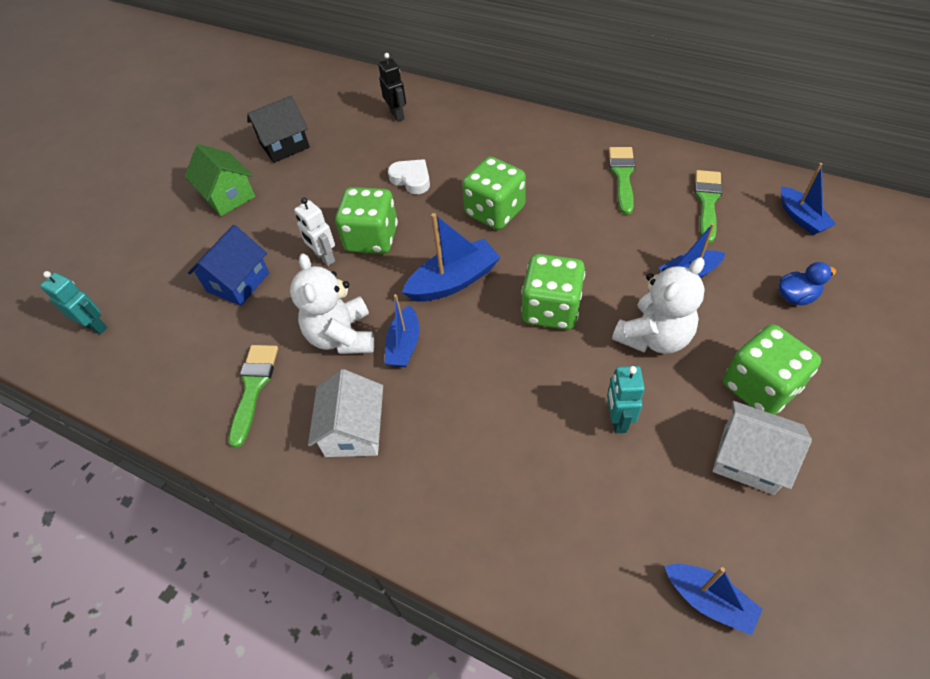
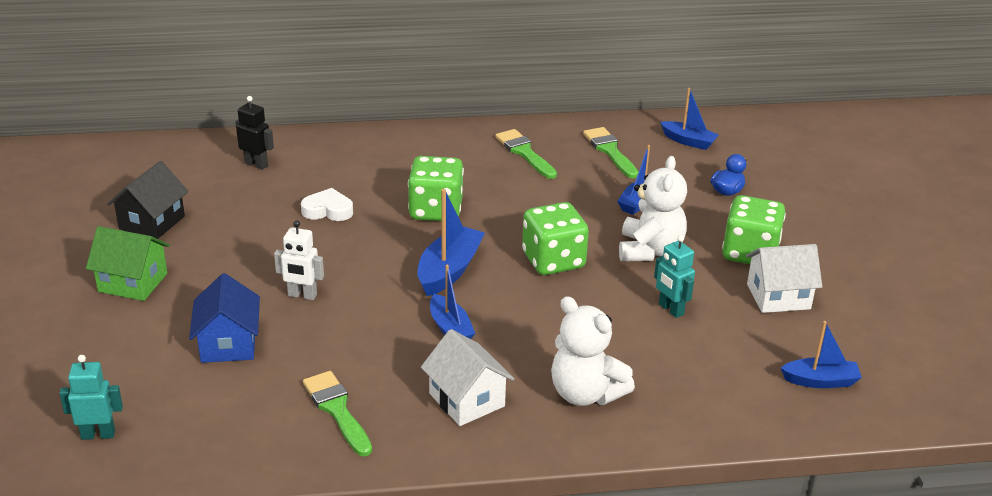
camera: 40 degrees left, 20 degrees down
white teddy bear [290,254,375,354] -> white teddy bear moved to [551,296,635,406]
green dice [335,187,398,254] -> none

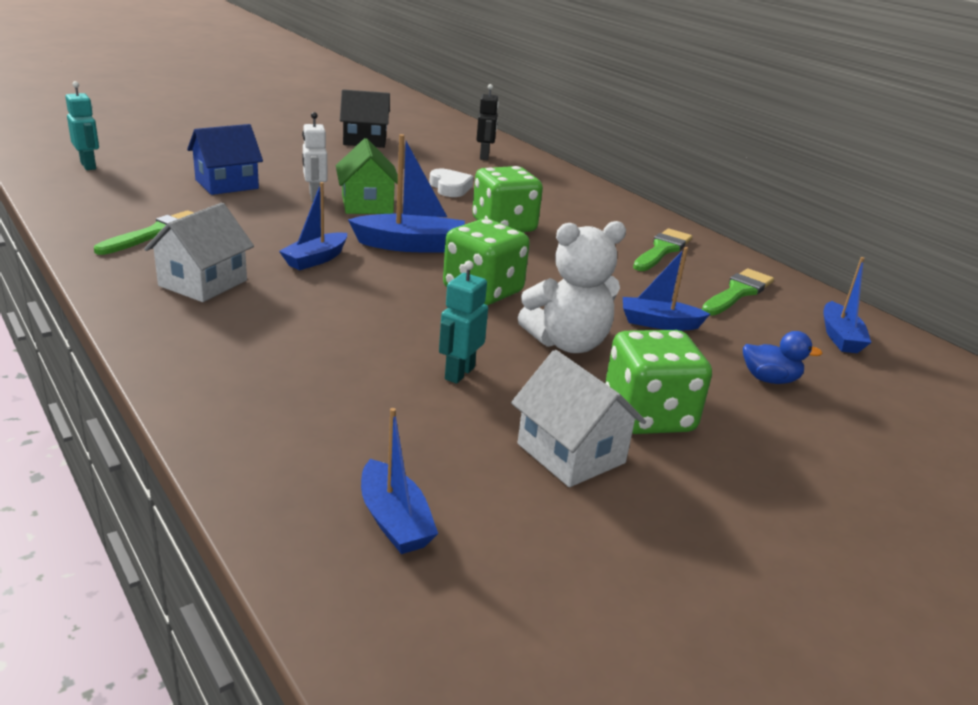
camera: 60 degrees right, 5 degrees down
green house [86,226,170,301] -> green house moved to [336,138,398,214]
white teddy bear [551,296,635,406] -> none

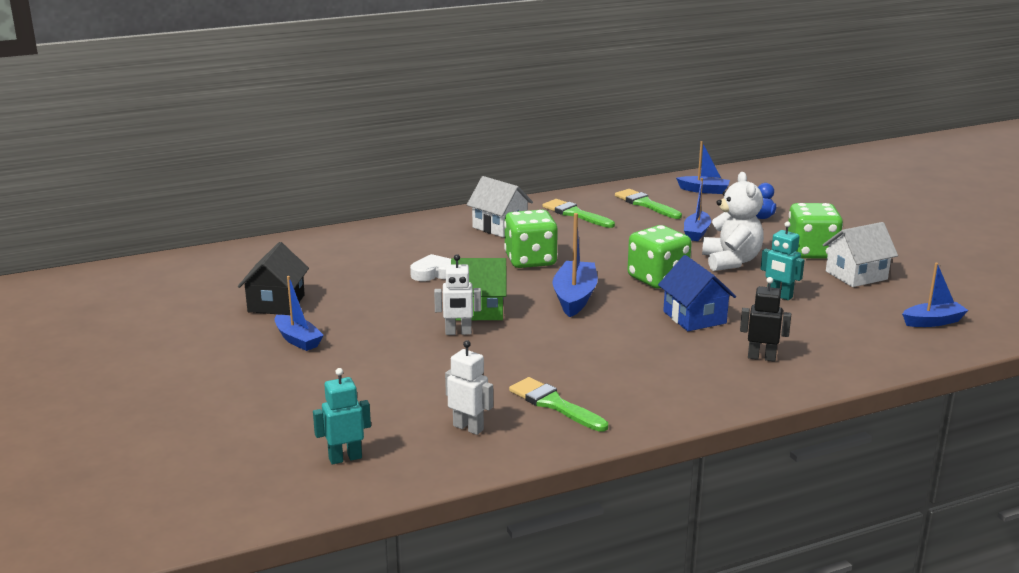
camera: 75 degrees left, 5 degrees down
white house [144,203,254,302] -> white house moved to [467,176,533,237]
blue house [187,124,263,195] -> blue house moved to [658,255,736,331]
blue boat [279,182,347,270] -> blue boat moved to [275,276,324,351]
black robot [476,84,499,160] -> black robot moved to [740,277,791,362]
none -> white robot [445,340,493,435]

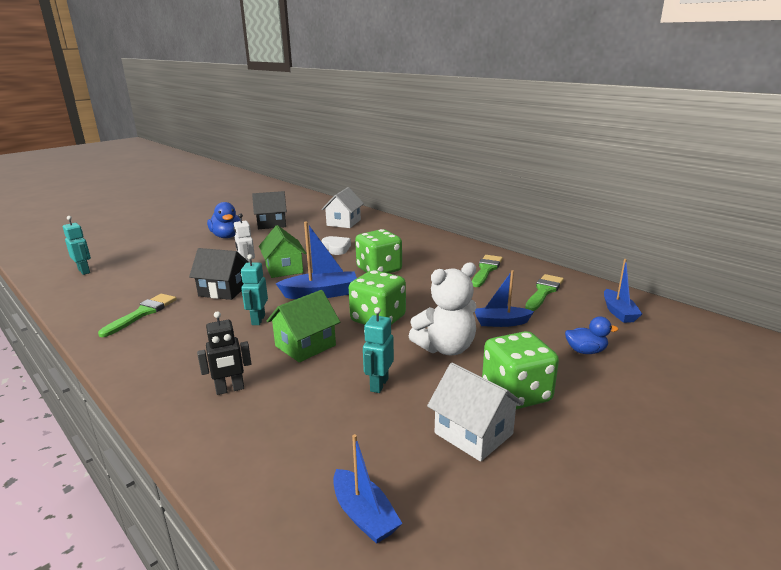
camera: 70 degrees right, 0 degrees up
blue boat [275,276,324,351] -> blue duck [207,202,240,238]
white robot [445,340,493,435] -> none
white house [467,176,533,237] -> white house moved to [321,187,364,228]
blue house [658,255,736,331] -> green house [267,290,340,362]
black robot [740,277,791,362] -> black robot turned 75 degrees clockwise [197,311,251,395]
none -> black house [189,248,249,300]
none -> turquoise robot [241,254,268,325]

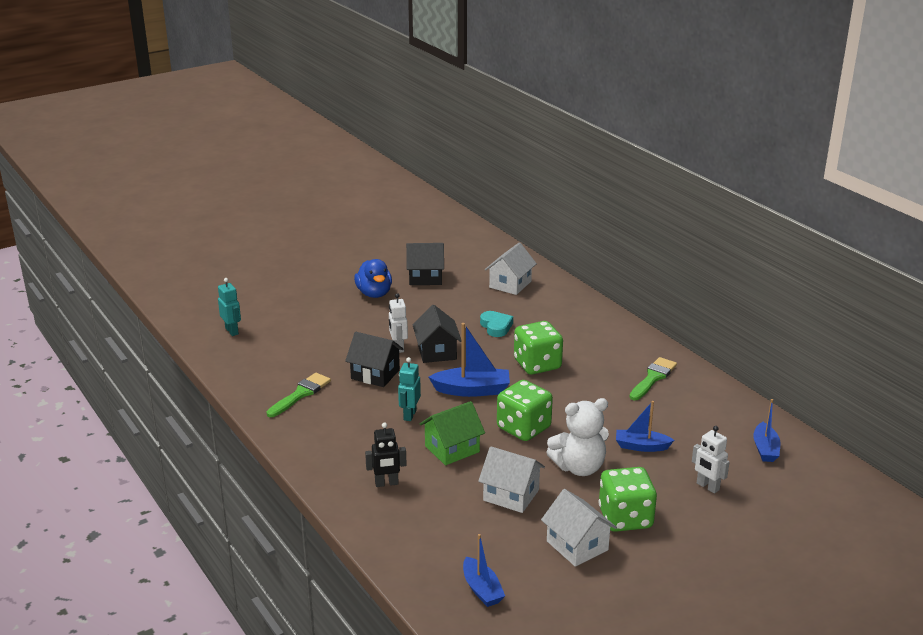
camera: 10 degrees right, 5 degrees up
green house [259,225,307,278] -> black house [412,305,462,363]
white heart [321,236,351,255] -> turquoise heart [480,311,513,337]
turquoise robot [363,307,394,393] -> white house [478,446,545,513]
green brush [525,274,564,311] -> none
blue duck [565,317,619,354] -> white robot [692,426,730,494]

